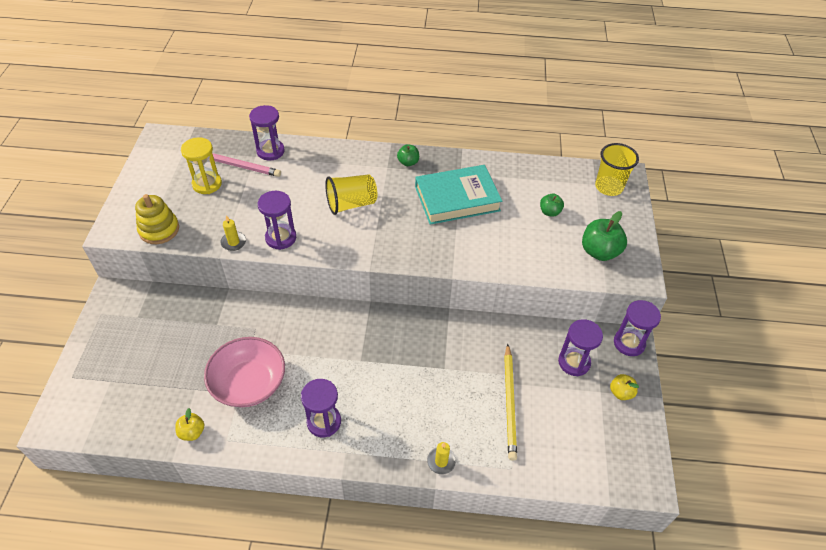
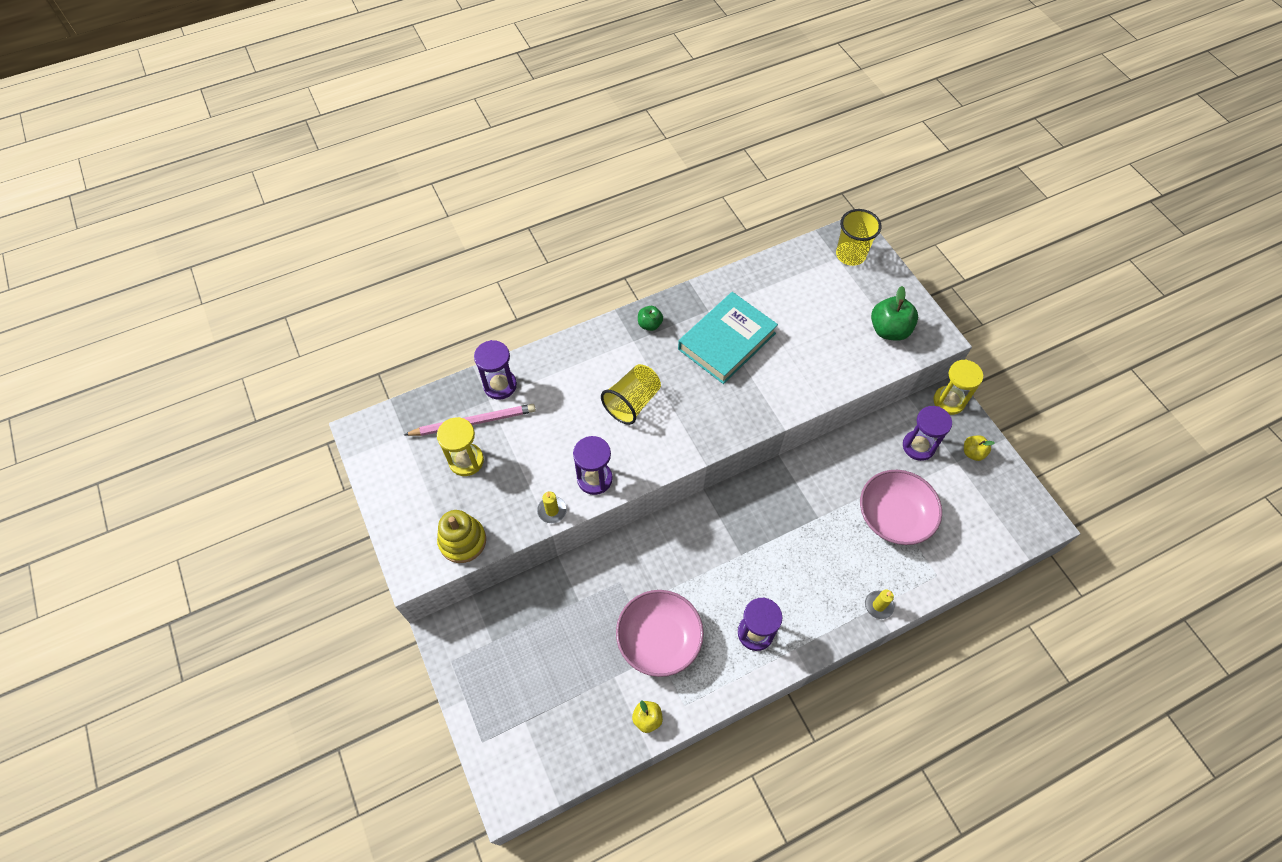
camera: 30 degrees left, 10 degrees up
yellow pencil [504,344,517,461] -> pink bowl [860,470,942,545]
green apple [540,194,564,217] -> none
purple hourglass [614,300,661,356] -> yellow hourglass [933,359,983,415]

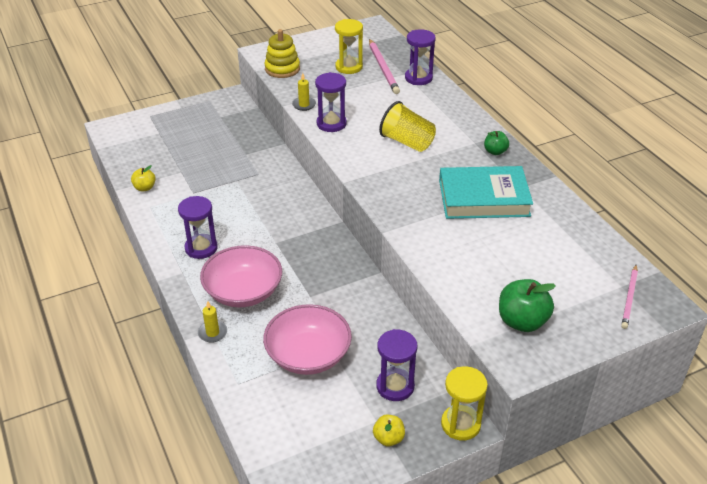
camera: 90 degrees right, 20 degrees down
pink bowl [616,590,704,677] -> pink bowl moved to [200,245,282,307]
turquoise book [678,292,778,384] -> turquoise book turned 45 degrees counterclockwise [439,166,533,219]
yellow cup [836,209,881,266] -> pink pencil [621,265,638,329]

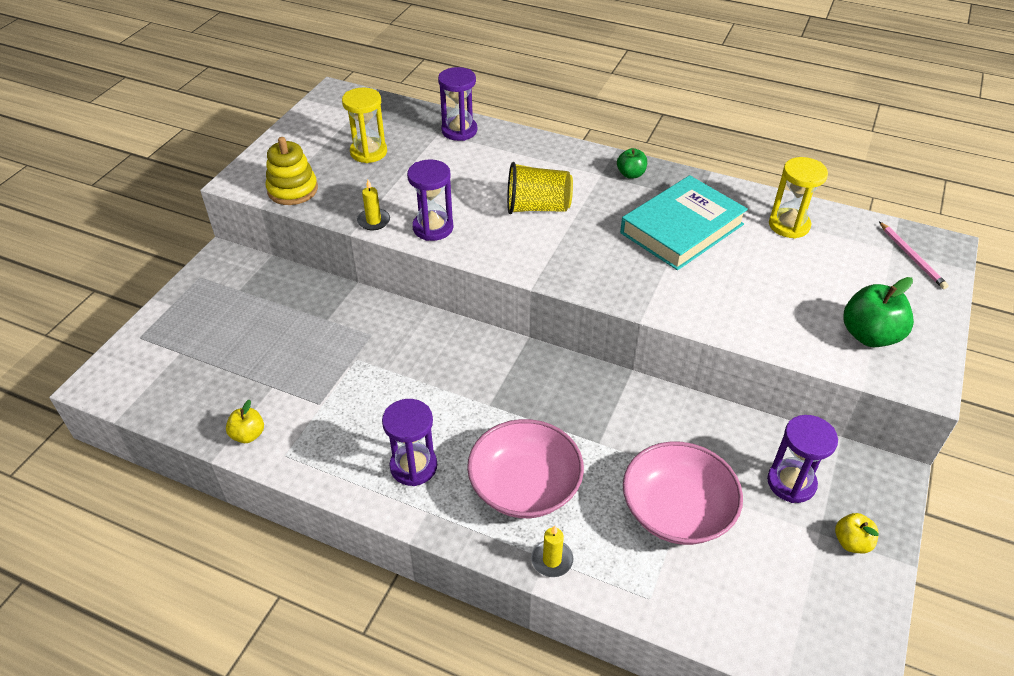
camera: 40 degrees left, 5 degrees up
pink pencil [369,39,400,94] -> none
yellow hourglass [441,366,488,441] -> yellow hourglass moved to [769,157,828,239]

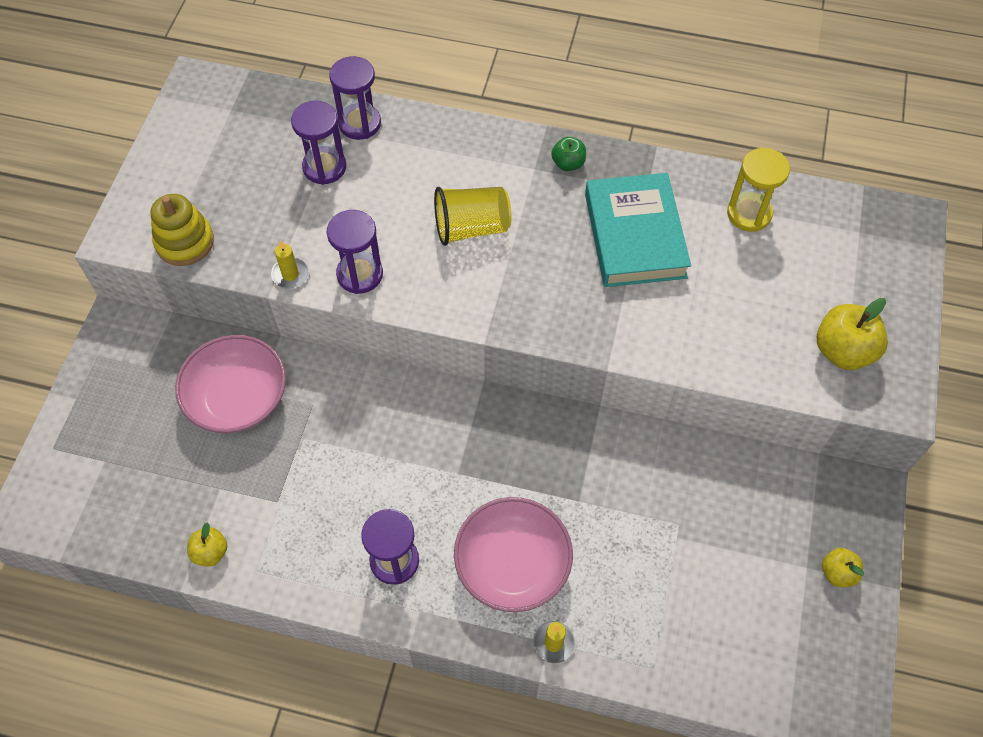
camera: 10 degrees left, 15 degrees up
yellow hourglass [342,87,387,163] -> none
turquoise book [620,175,748,270] -> turquoise book turned 45 degrees counterclockwise [585,173,691,287]
pink bowl [623,441,743,545] -> pink bowl moved to [175,335,286,433]
purple hourglass [767,415,838,503] -> purple hourglass moved to [291,101,346,185]
green apple [843,277,914,347] -> yellow apple [817,298,888,370]
pink pencil [879,222,949,289] -> none

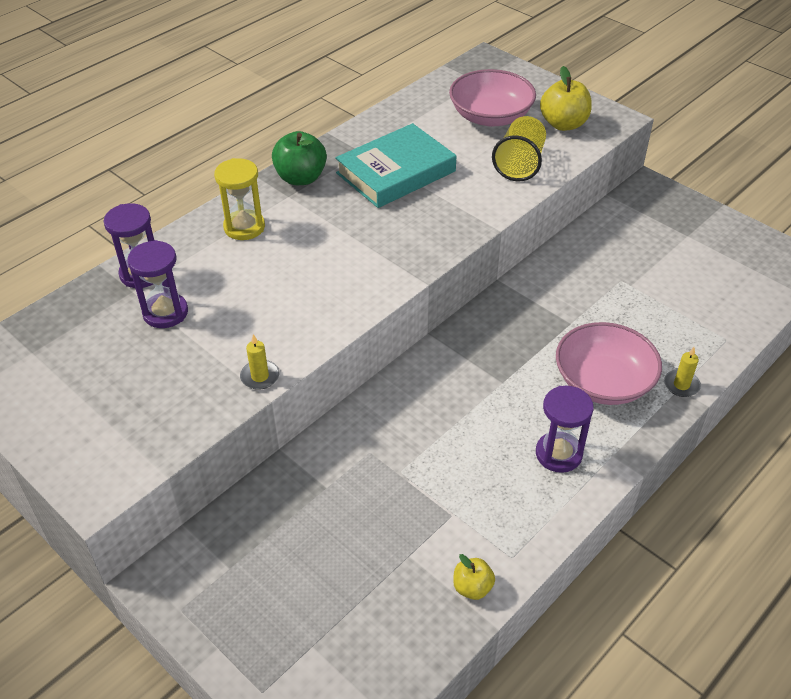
camera: 60 degrees left, 15 degrees down
yellow stacking toy [151,194,214,266] -> none
pink bowl [175,335,286,433] -> pink bowl moved to [449,69,536,127]
purple hourglass [327,210,383,294] -> none
yellow cup [434,187,512,246] -> yellow cup moved to [492,116,546,181]
green apple [551,137,586,171] -> green apple [272,131,327,185], size x1.74
turquoise book [585,173,691,287] -> turquoise book turned 60 degrees counterclockwise [335,123,456,208]
yellow hourglass [727,148,790,232] -> yellow hourglass moved to [214,158,265,240]
yellow apple [822,548,864,587] -> none

